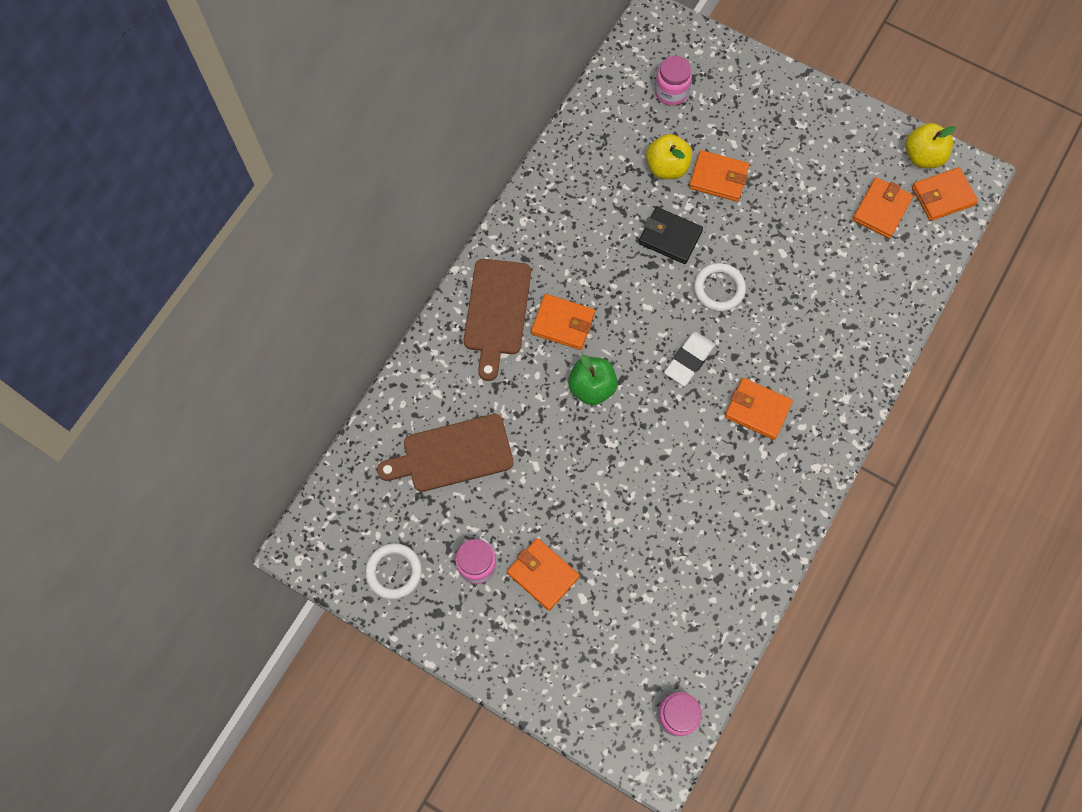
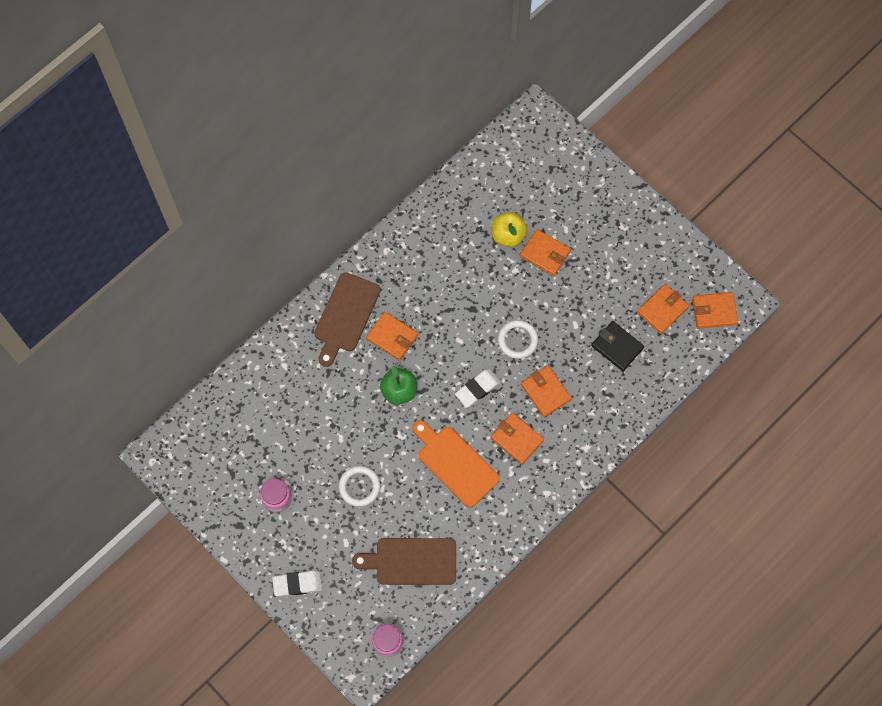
camera: 15 degrees right, 0 degrees up
white ring [365,543,422,599] -> white ring moved to [339,466,380,507]
brown cutting board [377,414,513,492] -> brown cutting board moved to [352,538,456,585]
orange wallet [507,538,580,611] -> orange wallet moved to [521,366,572,417]
black wallet [638,207,703,264] -> black wallet moved to [591,321,644,371]
pink jar [655,56,692,106] -> none
yellow apple [905,123,956,168] -> none
none -> white eraser [272,570,322,597]
none -> orange cutting board [413,420,500,508]

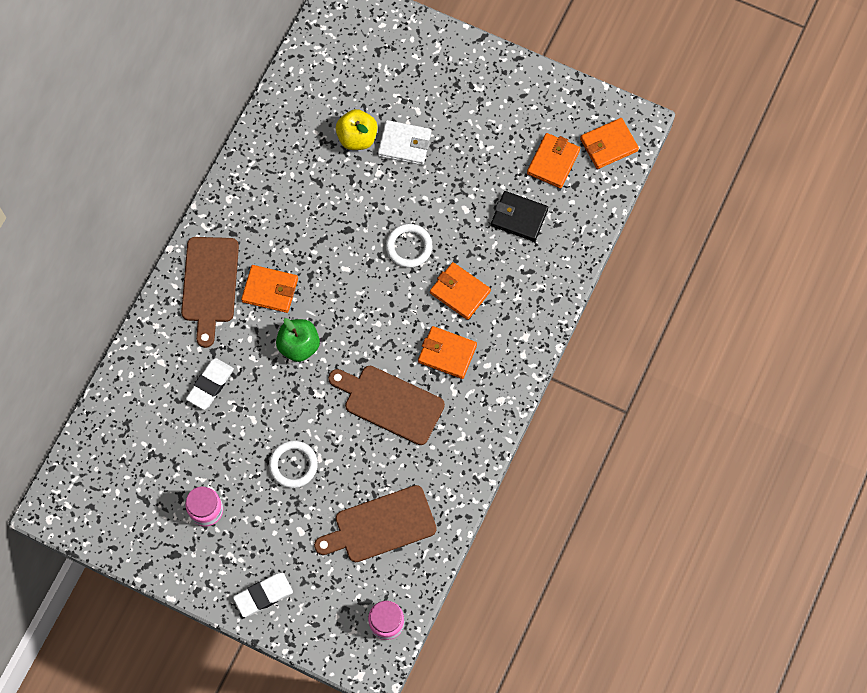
camera: 20 degrees left, 0 degrees up
orange cutting board [413,420,500,508] -> brown cutting board [328,366,445,445]
white eraser [455,369,501,408] -> white eraser moved to [186,358,234,410]
orange wallet [520,229,571,276] -> white wallet [378,120,431,165]

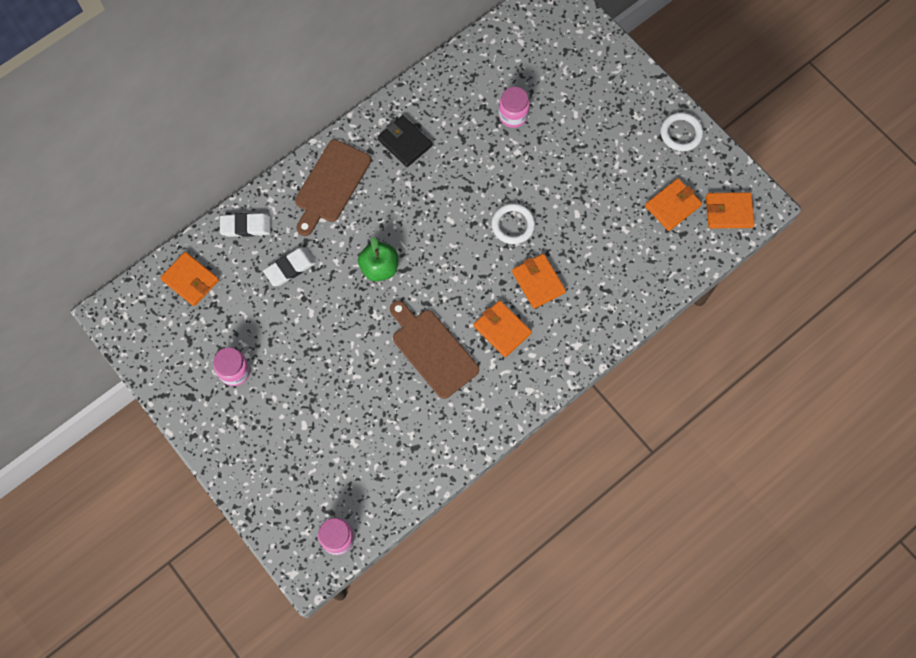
camera: 25 degrees right, 0 degrees up
white eraser [233,573,293,617] -> white eraser moved to [220,213,271,237]
orange wallet [241,265,298,313] -> orange wallet moved to [160,252,219,306]
white ring [269,441,318,488] -> white ring moved to [660,112,703,151]
brown cutting board [314,485,437,562] -> none
yellow apple [336,109,378,150] -> pink jar [499,87,530,128]
white wallet [378,120,431,165] -> none
black wallet [491,191,548,242] -> black wallet moved to [377,115,432,167]

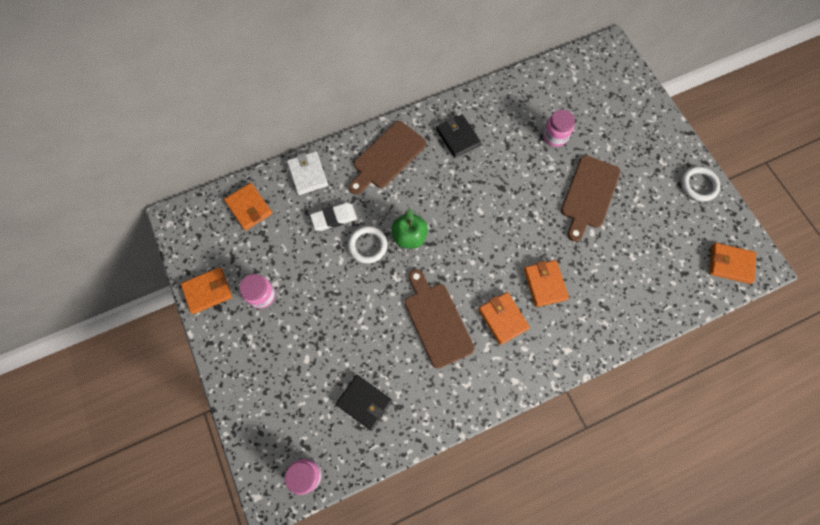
camera: 15 degrees right, 0 degrees up
white eraser [220,213,271,237] -> white wallet [287,151,328,195]
white ring [491,203,535,244] -> white ring moved to [348,226,387,264]
orange wallet [645,178,702,231] -> orange wallet moved to [181,267,232,314]
none -> black wallet [336,375,392,431]
none -> brown cutting board [561,155,620,242]

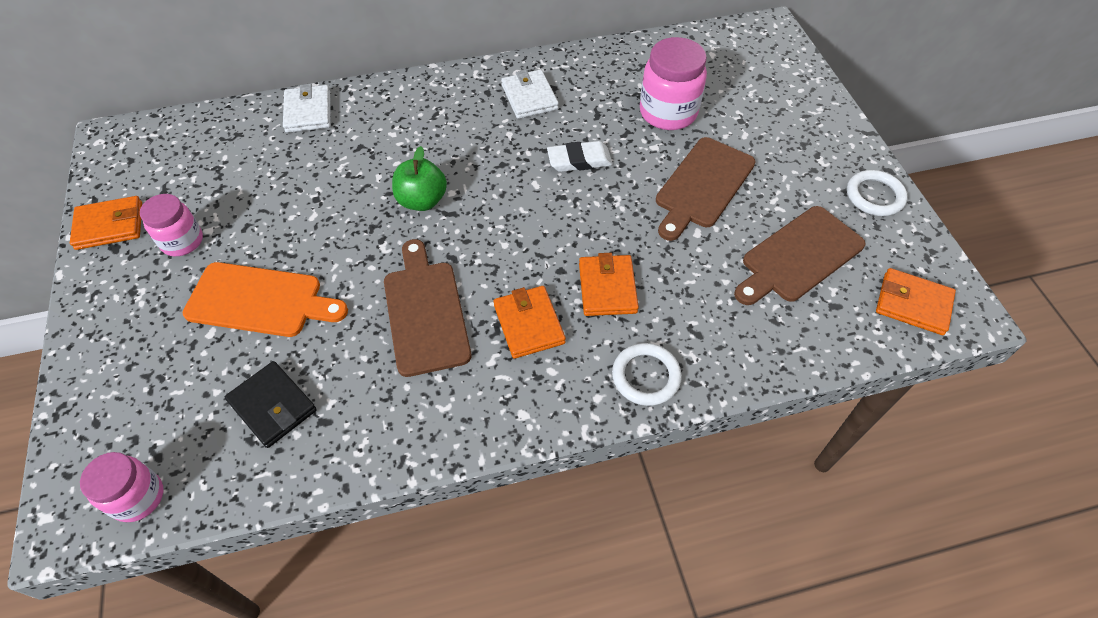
camera: 10 degrees right, 15 degrees down
orange wallet [224,183,272,230] -> none
white eraser [310,203,357,231] -> white eraser moved to [547,141,613,172]
white ring [348,226,387,264] -> white ring moved to [612,343,682,406]
brown cutting board [349,121,426,195] -> brown cutting board moved to [734,206,865,305]
black wallet [436,114,481,158] -> white wallet [501,70,559,119]
pink jar [543,110,575,147] -> pink jar [640,37,707,130], size x1.58
none -> orange cutting board [183,262,348,337]

